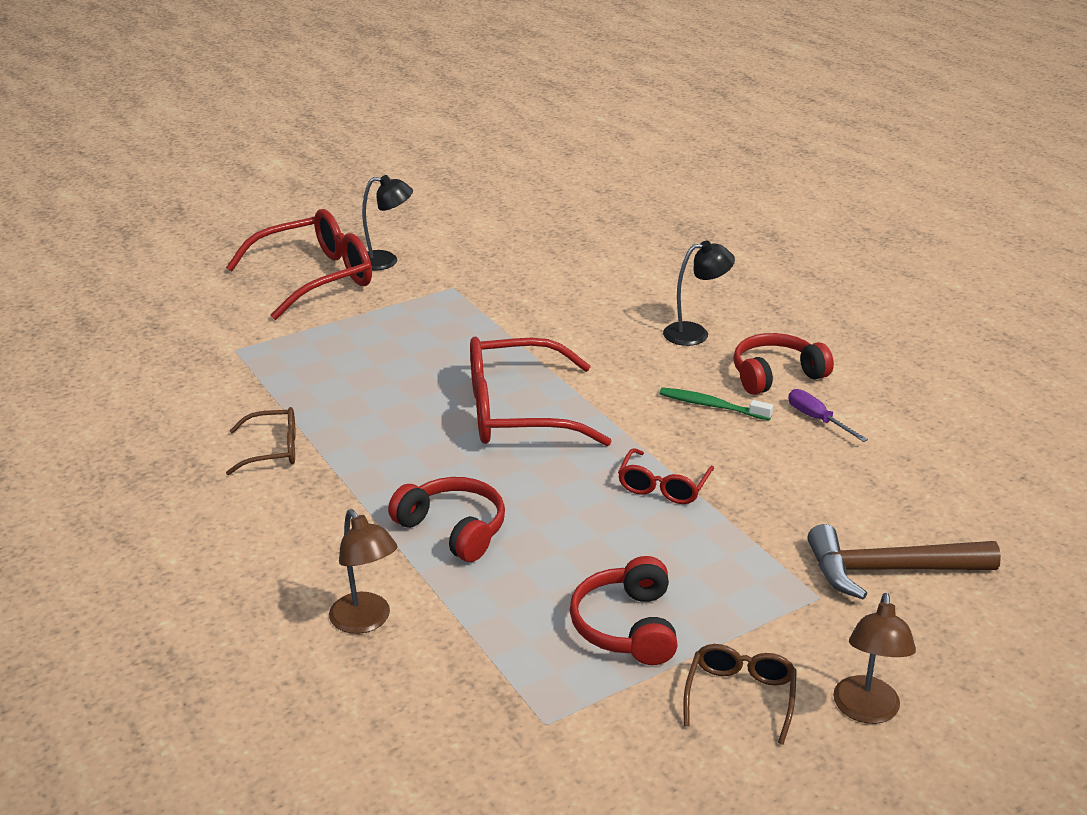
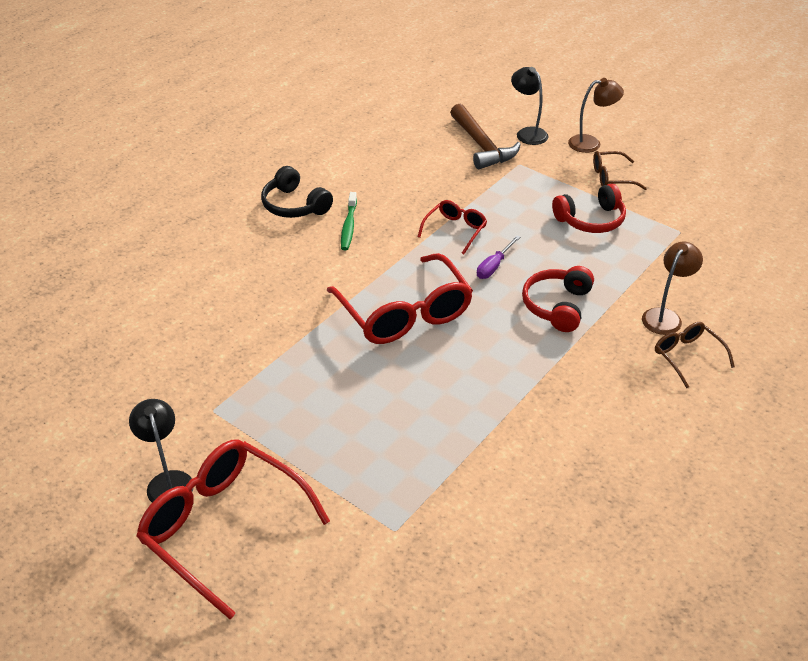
camera: 110 degrees left, 10 degrees up
brown glasses [226,407,296,475] -> brown glasses moved to [655,322,735,388]
red glasses [618,448,714,504] -> red glasses turned 60 degrees counterclockwise [418,200,487,254]
black lamp [663,241,735,346] -> black lamp moved to [511,67,548,145]
red headphones [733,333,834,395] -> black headphones [261,166,333,218]
purple screwdriver [788,389,868,442] -> purple screwdriver moved to [477,235,520,279]

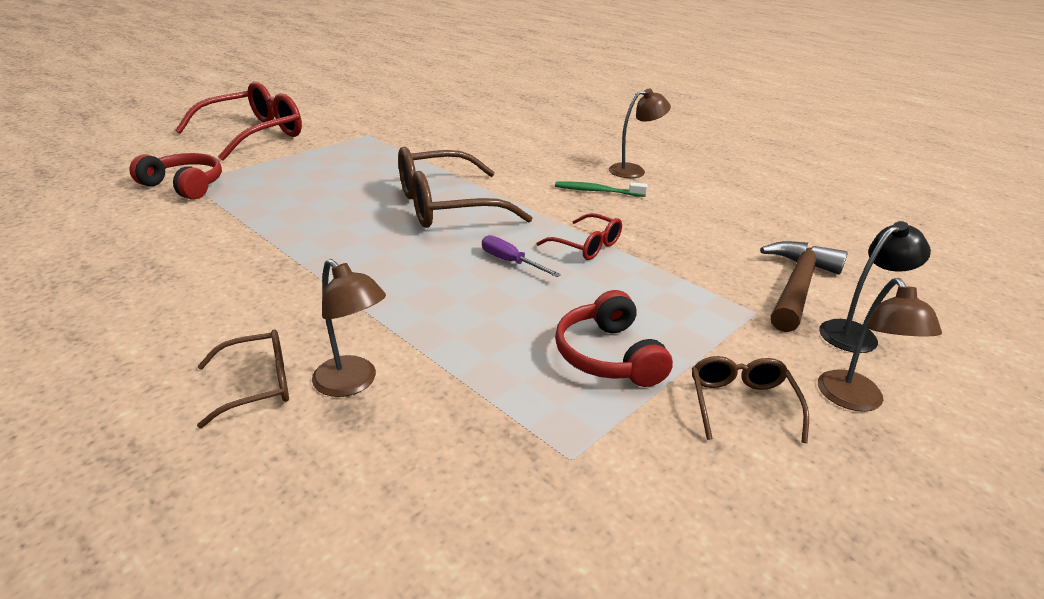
camera: 95 degrees right, 10 degrees down
black lamp [129,399,193,502] -> none
black headphones [261,166,333,218] -> brown lamp [609,89,671,178]
red glasses [327,253,473,344] -> brown glasses [398,147,532,228]
brown hammer [450,104,521,169] -> brown hammer turned 135 degrees clockwise [760,241,848,332]
red headphones [522,266,594,332] -> red headphones moved to [129,153,222,200]

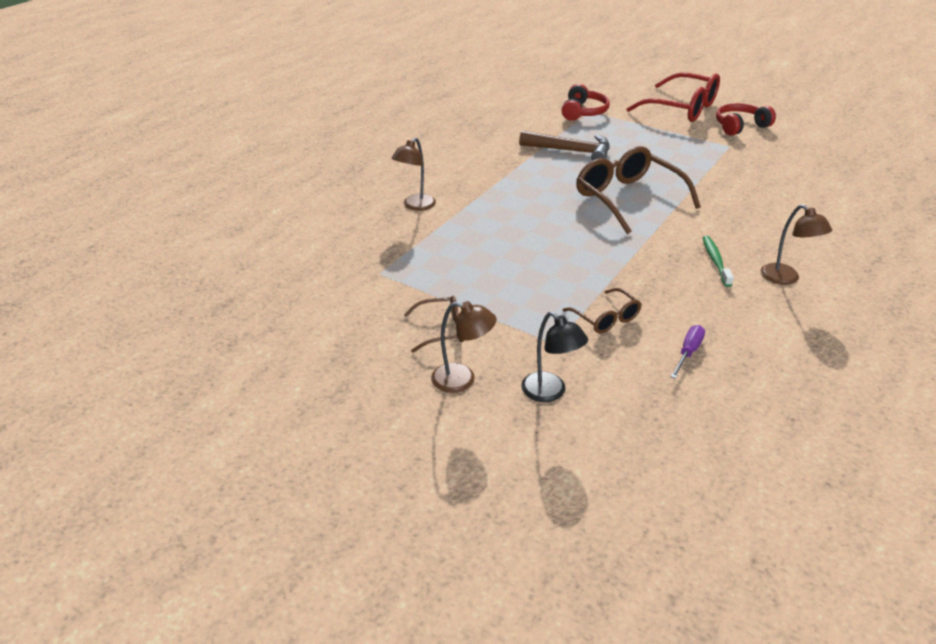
camera: 80 degrees right, 5 degrees up
brown glasses [197,329,289,428] -> brown glasses moved to [562,288,641,334]
purple screwdriver [482,235,561,277] -> purple screwdriver moved to [670,325,705,379]
red glasses [536,213,622,260] -> none
red headphones [555,290,673,387] -> red headphones moved to [716,103,776,136]
brown hammer [760,241,848,332] -> brown hammer moved to [519,131,610,161]
brown lamp [818,278,942,412] -> brown lamp turned 150 degrees counterclockwise [431,301,497,393]

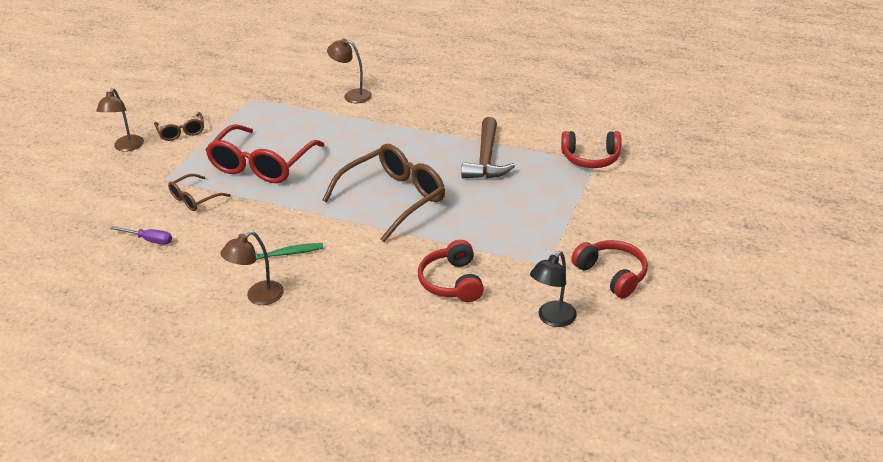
camera: 80 degrees right, 0 degrees up
black lamp [521,311,588,402] -> black lamp moved to [530,251,577,327]
red glasses [626,73,720,122] -> red glasses moved to [205,124,324,183]
none -> red headphones [418,240,484,302]

